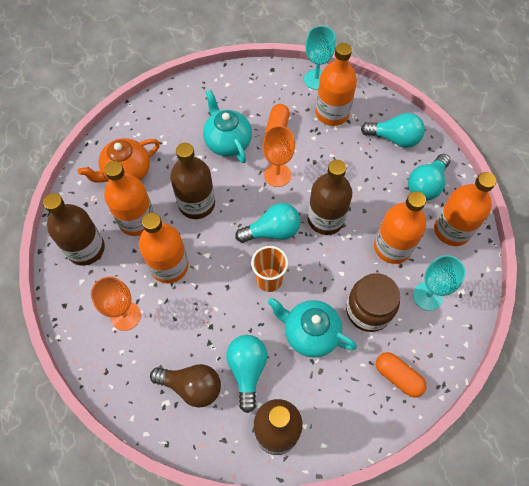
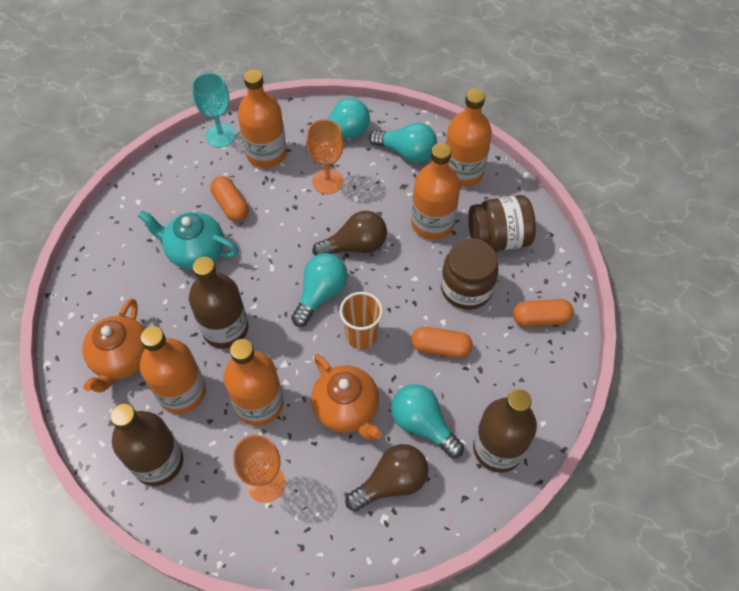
camera: 45 degrees left, 5 degrees down
orange goblet [263,126,295,187] -> orange goblet moved to [306,119,344,194]
turquoise teapot [268,298,357,358] -> orange capsule [411,327,473,358]
brown bottle [307,160,352,235] -> brown light bulb [313,211,387,256]
turquoise light bulb [408,154,450,200] -> turquoise light bulb turned 60 degrees counterclockwise [369,123,437,163]
turquoise goblet [413,255,466,311] -> brown jar [468,195,536,251]
none -> orange teapot [311,354,382,440]

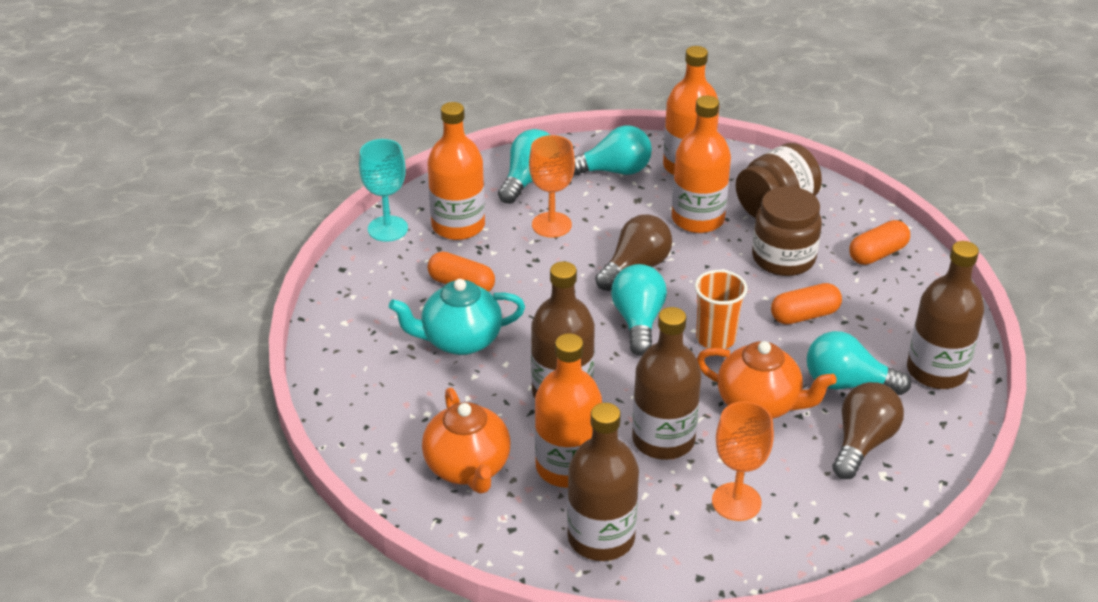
camera: 30 degrees left, 20 degrees down
orange bottle [223,339,284,426] -> brown bottle [632,307,701,460]

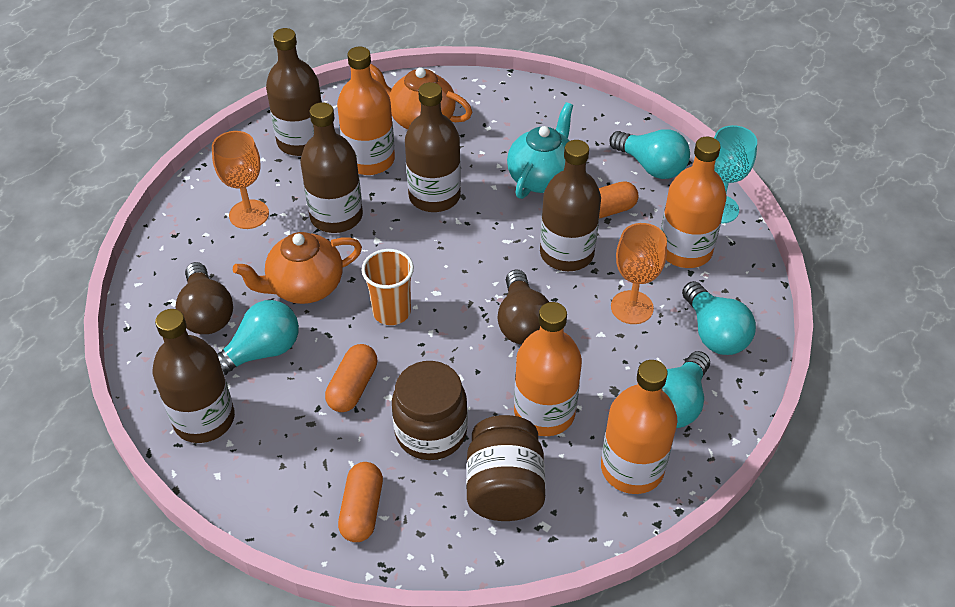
camera: 130 degrees right, 10 degrees up
turquoise light bulb [611,264,667,356] -> turquoise light bulb moved to [609,129,690,179]
none -> brown bottle [540,140,601,271]

